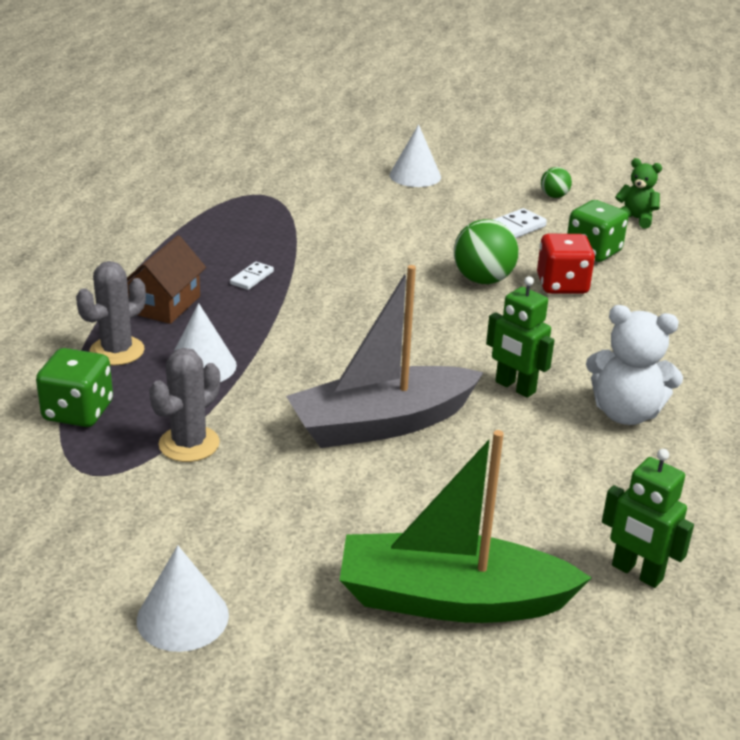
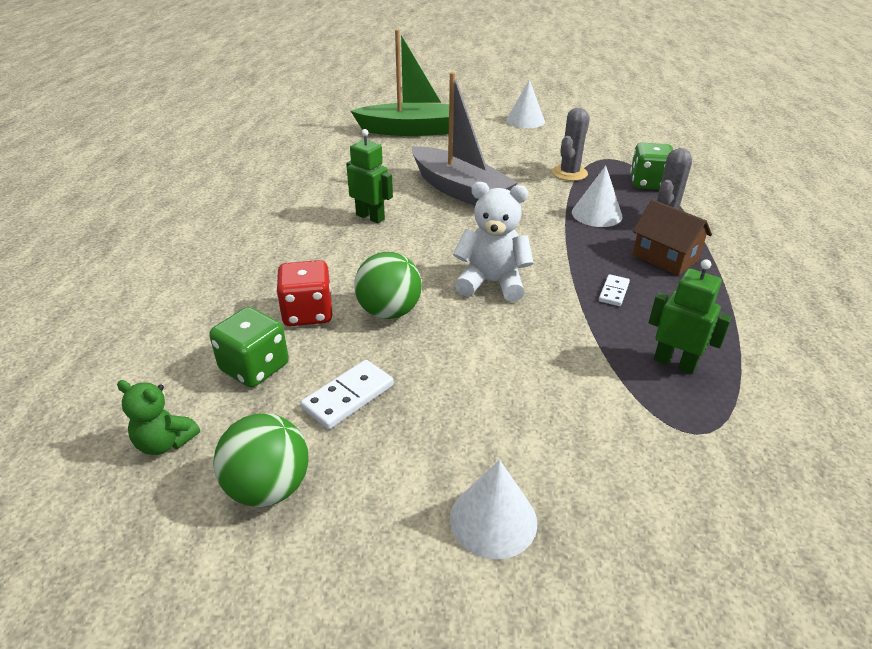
camera: 175 degrees right, 5 degrees up
brown house [127,235,206,324] -> brown house turned 60 degrees counterclockwise [632,199,712,276]
grey boat [286,265,484,448] -> grey boat turned 75 degrees clockwise [412,72,518,206]
green ball [541,167,572,198] -> green ball [214,413,309,507], size x1.84
white teddy bear [586,305,683,425] -> white teddy bear moved to [453,182,533,302]
green robot [602,449,694,588] -> green robot moved to [649,259,732,374]

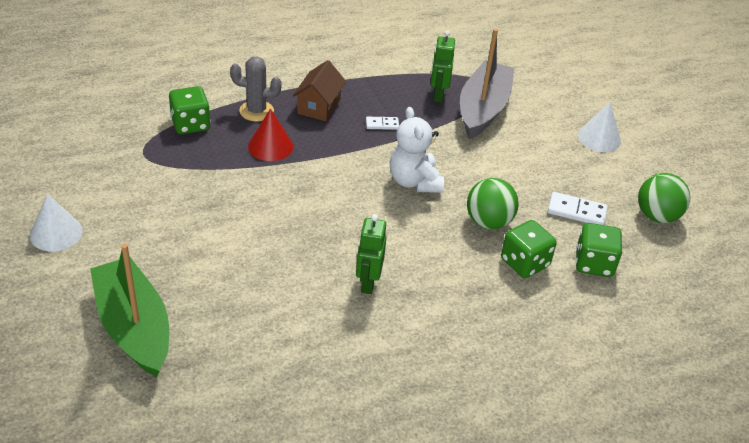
camera: 120 degrees left, 5 degrees up
green teddy bear [117,380,200,455] -> none
red dice [276,260,333,326] -> green dice [501,220,557,278]
grey boat [412,72,518,206] -> grey boat moved to [460,28,514,139]
grey cactus [552,108,590,181] -> none
white cone [572,166,622,227] -> red cone [248,108,293,161]

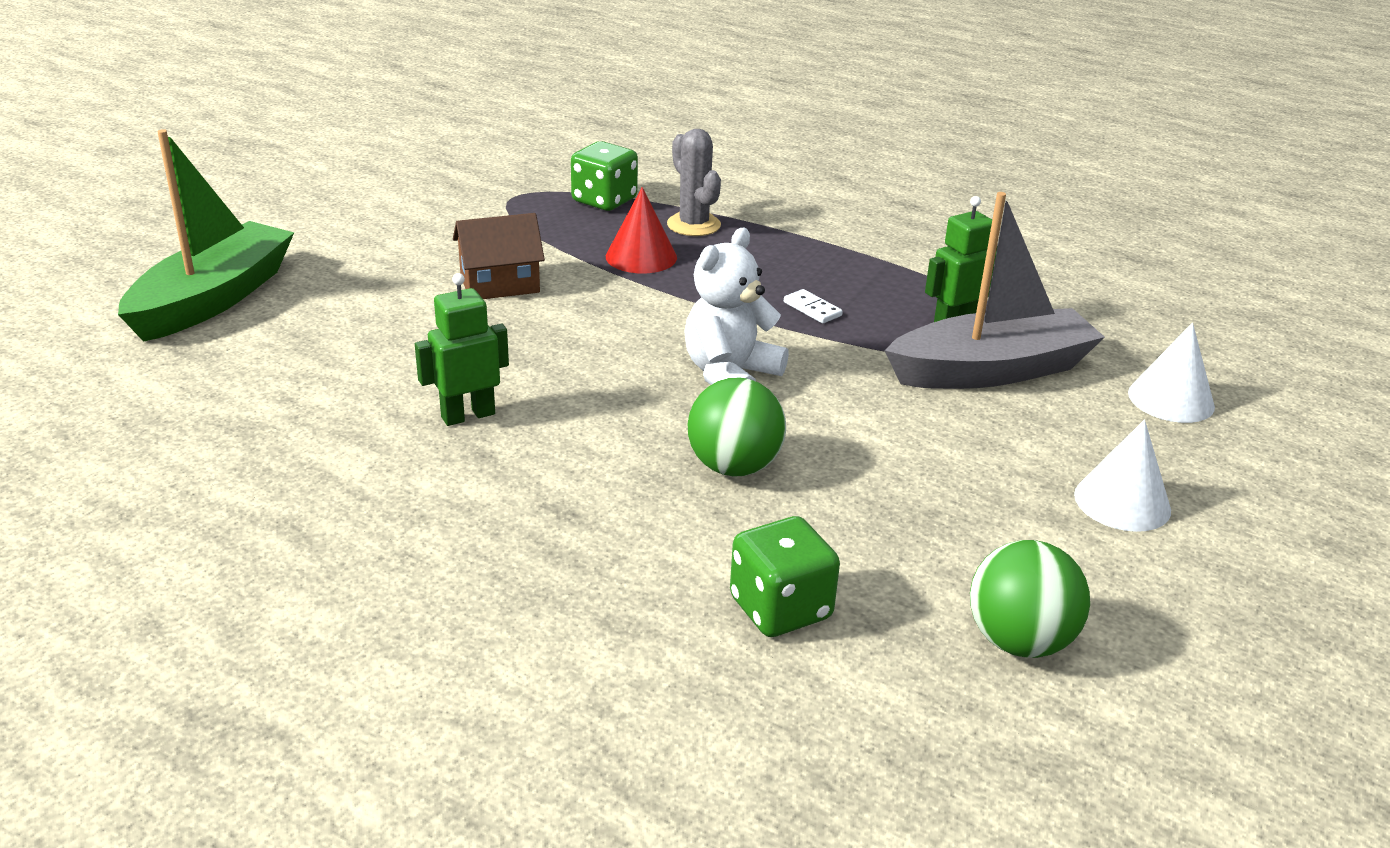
camera: 55 degrees right, 10 degrees down
white cone [30,194,83,251] -> white cone moved to [1128,323,1215,423]
brown house [293,60,346,121] -> brown house moved to [453,213,545,299]
green dice [501,220,557,278] -> none
white domino [548,192,608,225] -> none

